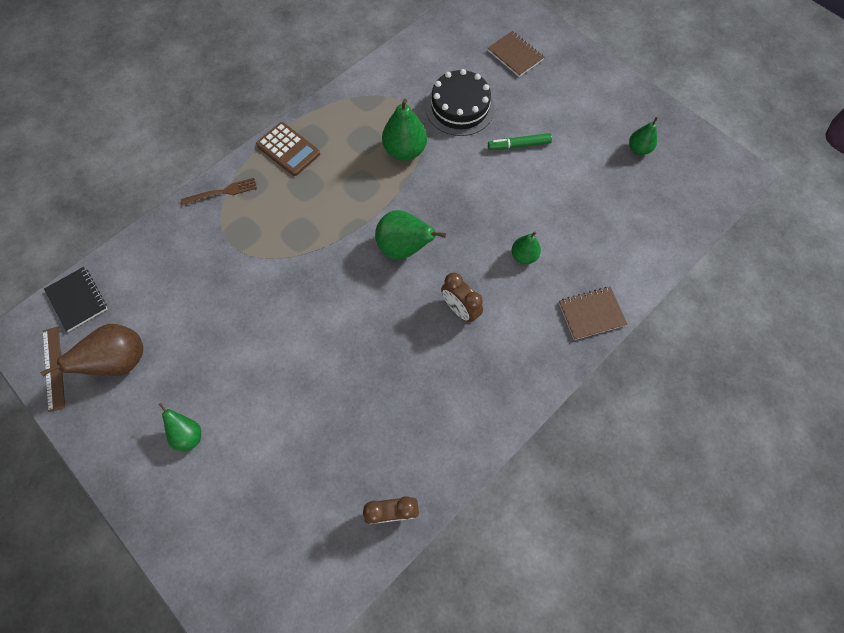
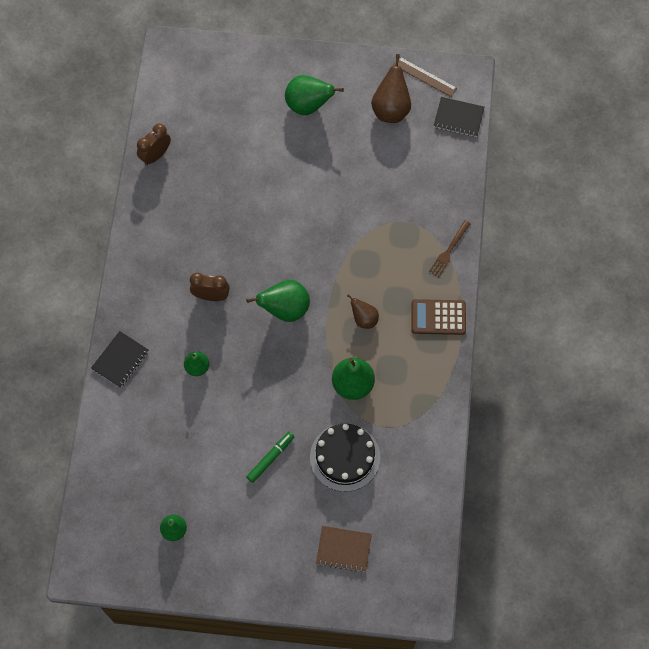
camera: 140 degrees right, 0 degrees up
green pear [158,403,201,451] -> green pear [285,75,344,115], size x1.68
brown notebook [559,287,627,340] -> black notebook [91,331,148,388]
none -> brown pear [347,294,379,329]

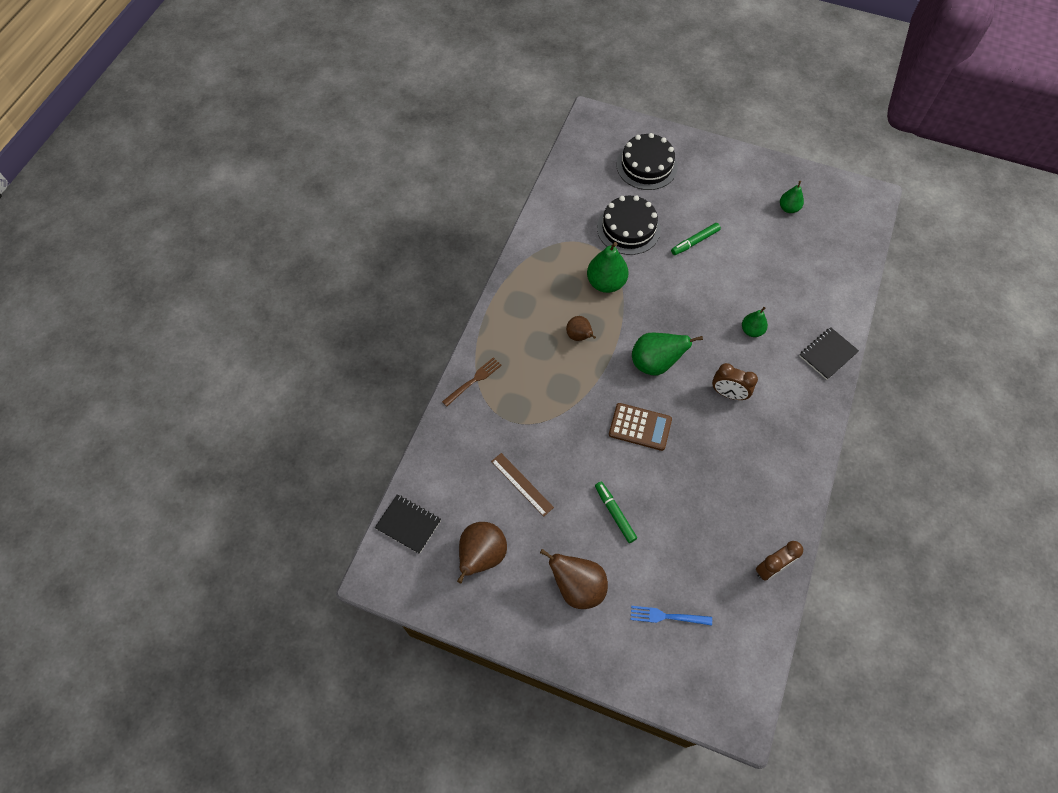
camera: 165 degrees left, 5 degrees down
green pear [285,75,344,115] -> brown pear [540,549,608,609]
brown notebook [316,526,372,572] -> black cake [617,133,678,190]
brown ruler [394,57,457,97] -> brown ruler moved to [491,453,554,516]
brown calculator [412,299,466,335] -> brown calculator moved to [609,403,672,451]
none -> green marker [595,482,637,543]
none -> blue fork [631,606,712,625]

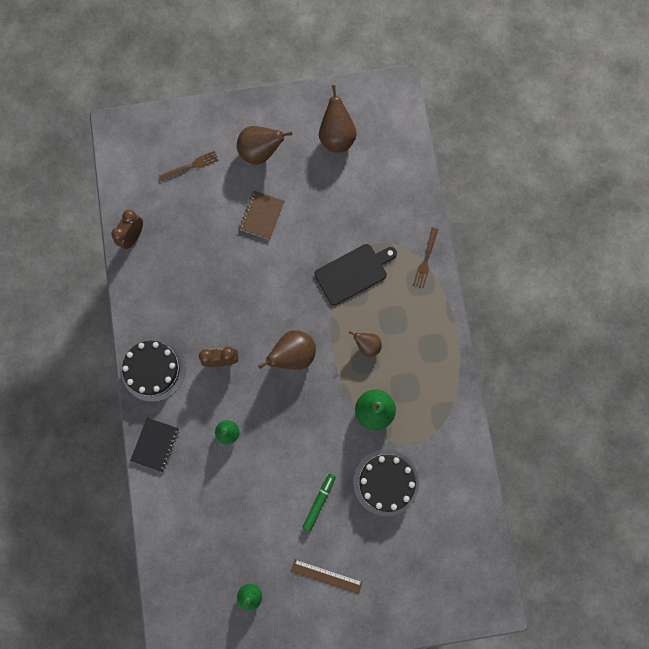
camera: 150 degrees right, 15 degrees up
black notebook [375,495,441,554] -> none
brown ruler [491,453,554,516] -> brown ruler moved to [291,559,362,594]
green marker [595,482,637,543] -> brown notebook [239,191,284,240]
brown calculator [609,403,672,451] -> none
black cake [617,133,678,190] -> black cake moved to [122,338,186,402]
blue fork [631,606,712,625] -> brown fork [159,151,218,181]
green pear [632,333,703,375] -> brown pear [258,330,316,370]
none -> black cutting board [314,244,397,306]

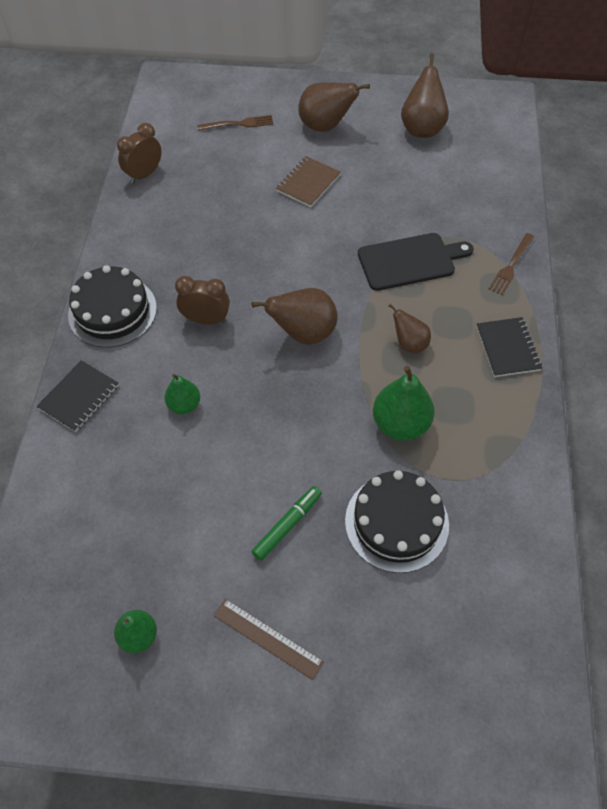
camera: 15 degrees right, 20 degrees down
none -> black notebook [476,317,542,377]

